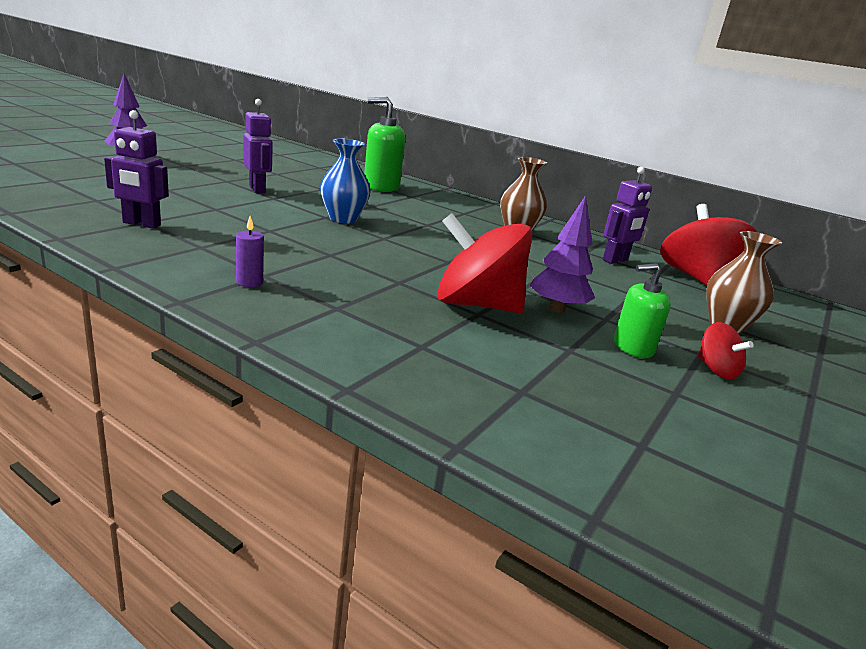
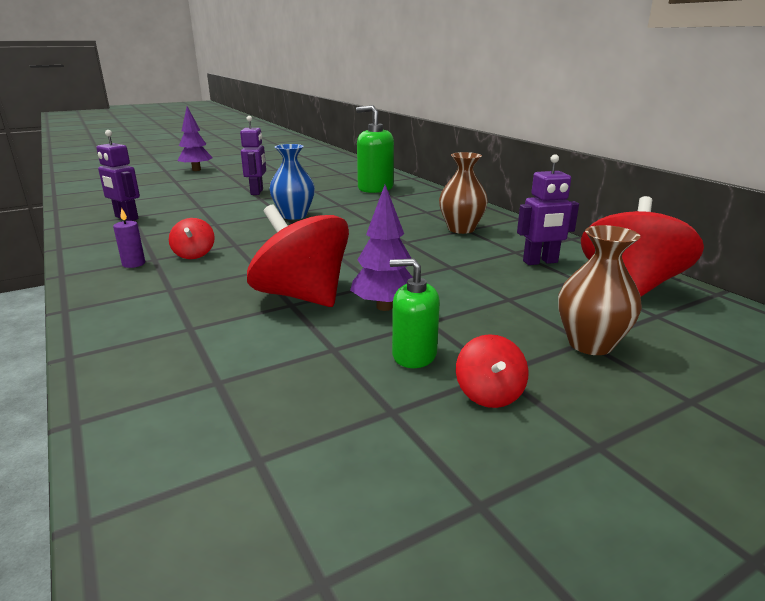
camera: 30 degrees right, 0 degrees up
none -> red spinning top [169,218,215,259]

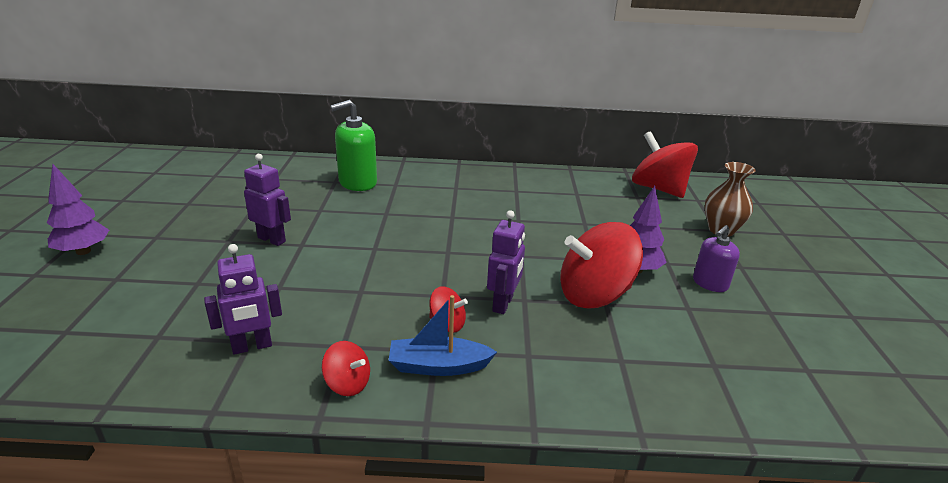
camera: 60 degrees left, 5 degrees up
purple candle [113,207,145,268] -> blue boat [389,295,497,376]
blue vase [269,144,315,220] -> none
green soap dispenser [390,258,440,368] -> purple soap dispenser [693,225,740,292]
brown vase [439,152,488,234] -> none
red spinning top [456,334,528,408] -> red spinning top moved to [322,341,370,396]
purple robot [517,154,579,265] -> purple robot moved to [487,210,525,314]

